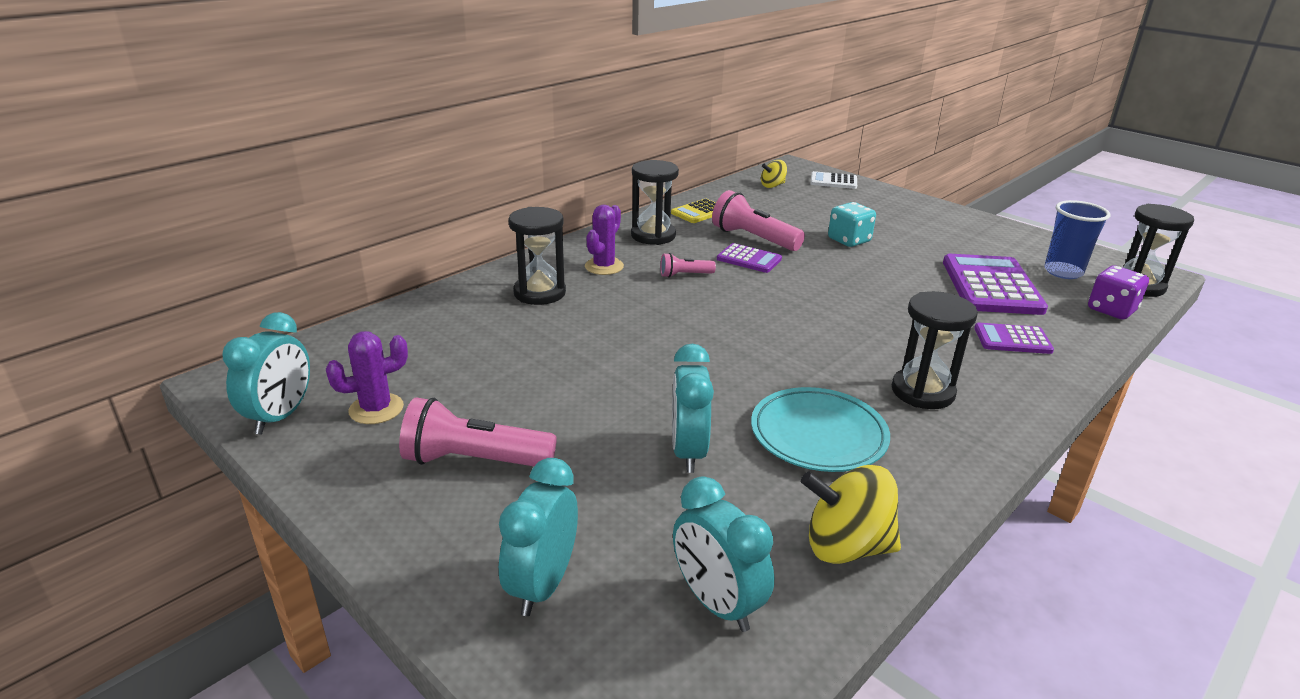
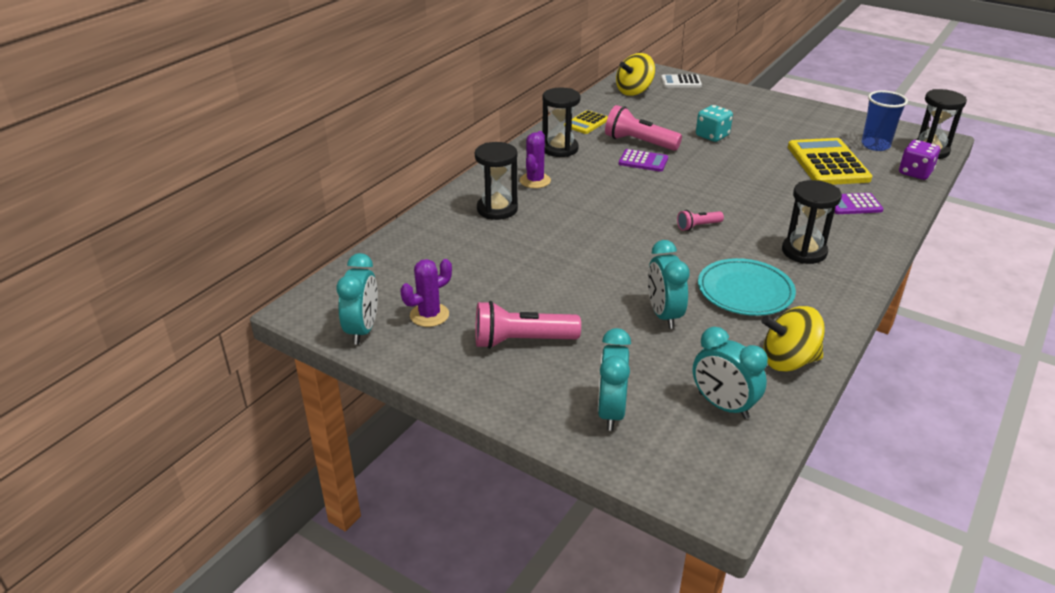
camera: 10 degrees left, 5 degrees up
pink flashlight [660,253,716,278] -> pink flashlight moved to [677,210,724,231]
yellow spinning top [761,160,787,188] -> yellow spinning top [616,53,655,96], size x1.72
purple calculator [943,254,1048,315] -> yellow calculator [788,138,872,185]

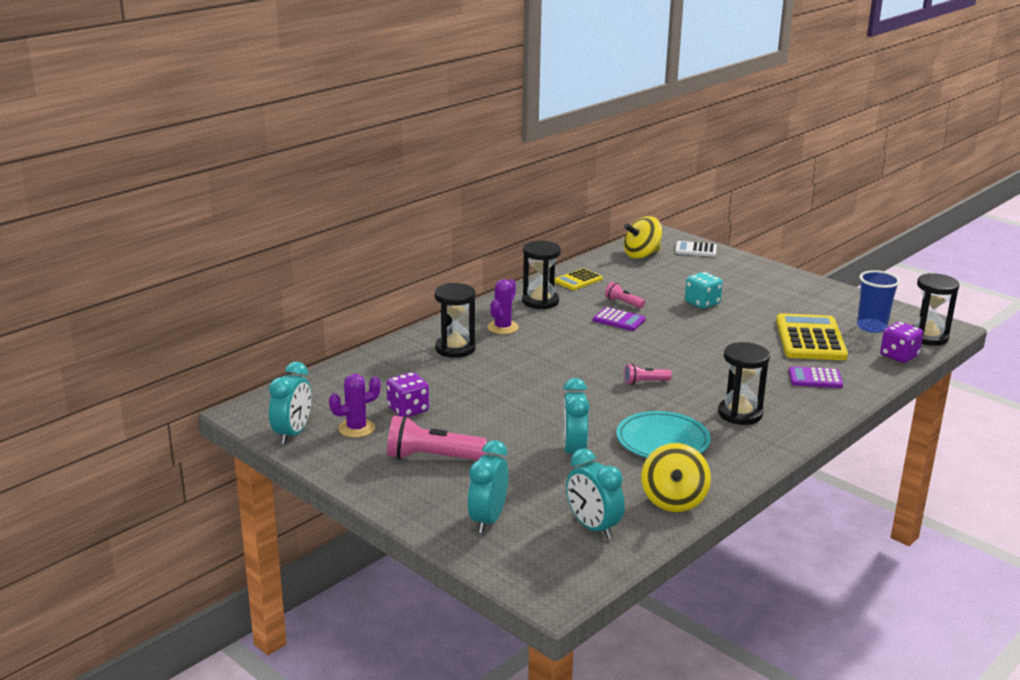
camera: 10 degrees right, 10 degrees down
pink flashlight [605,105,682,151] -> pink flashlight [605,282,645,308], size x0.53
yellow spinning top [762,306,825,372] -> yellow spinning top turned 90 degrees counterclockwise [641,443,711,512]
none -> purple dice [386,372,429,417]

